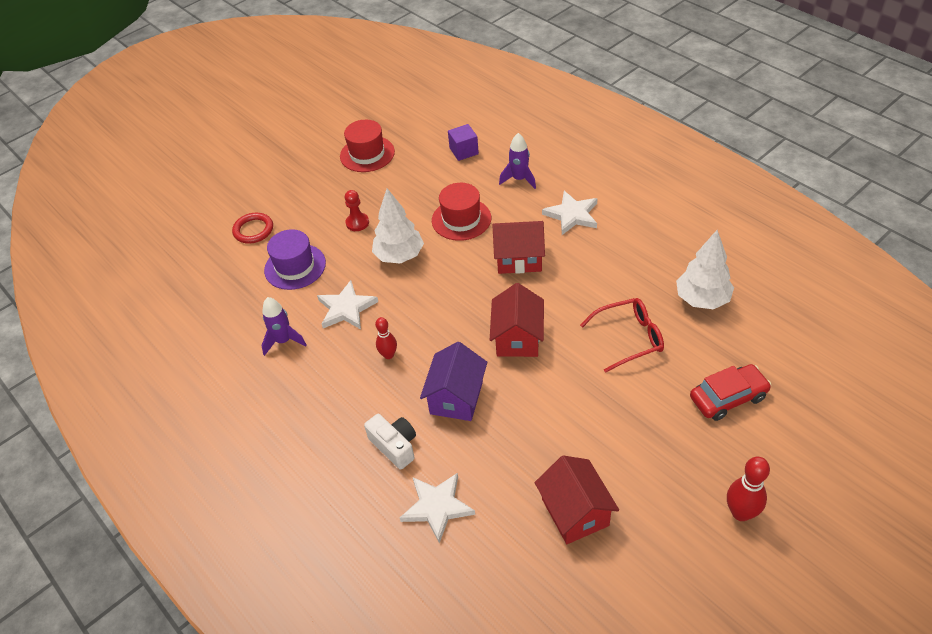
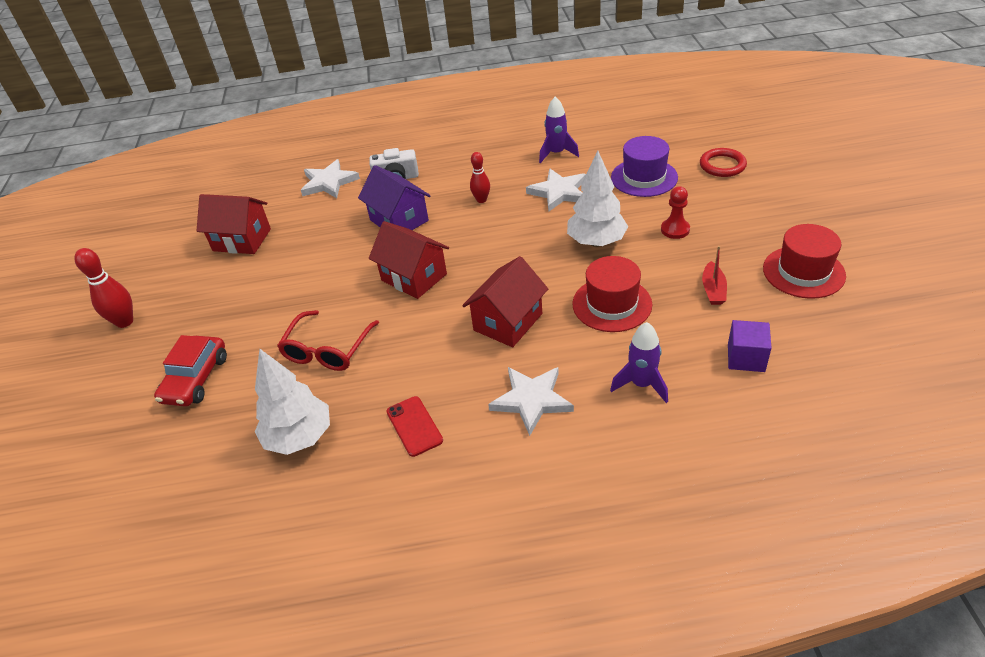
camera: 125 degrees right, 5 degrees down
none -> red phone [386,396,443,457]
none -> red boat [702,246,727,305]

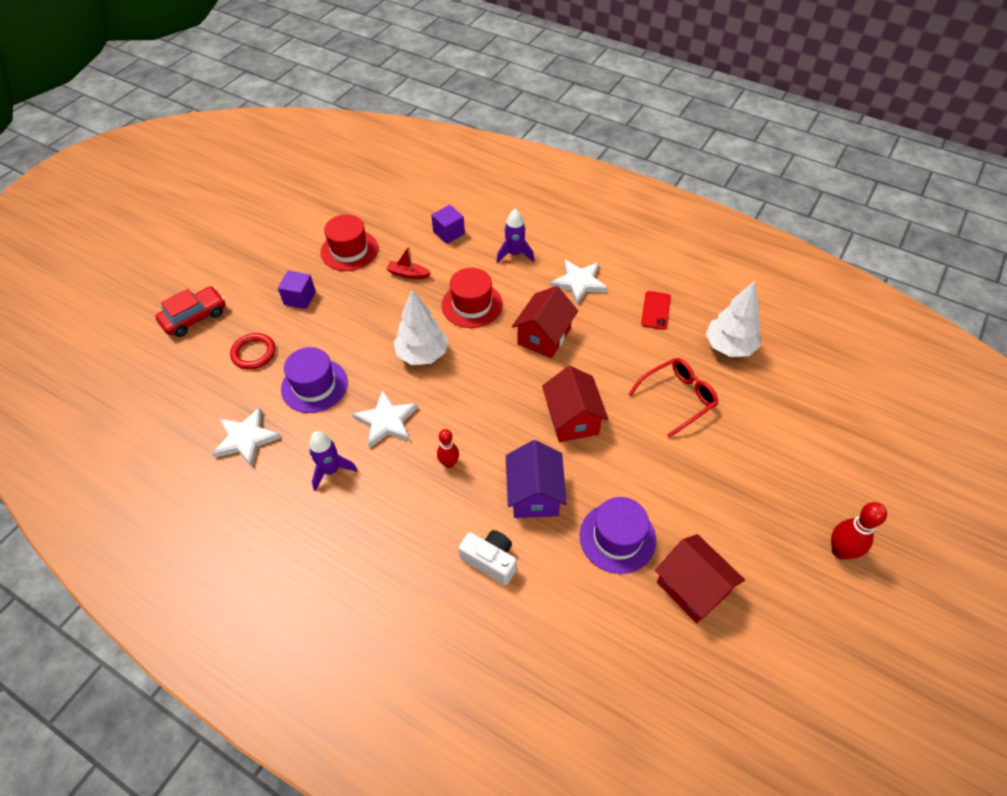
camera: 145 degrees left, 10 degrees up
red car [154,335,227,407] -> red car moved to [155,286,225,337]
white star [301,159,360,198] -> white star moved to [212,407,281,467]
red house [462,256,548,347] -> red house turned 45 degrees counterclockwise [512,286,578,358]
red pawn [661,186,690,239] -> none
red boat [702,246,727,305] -> red boat turned 120 degrees counterclockwise [386,246,431,279]
none -> purple cube [278,271,316,309]
none -> purple hat [579,497,656,574]

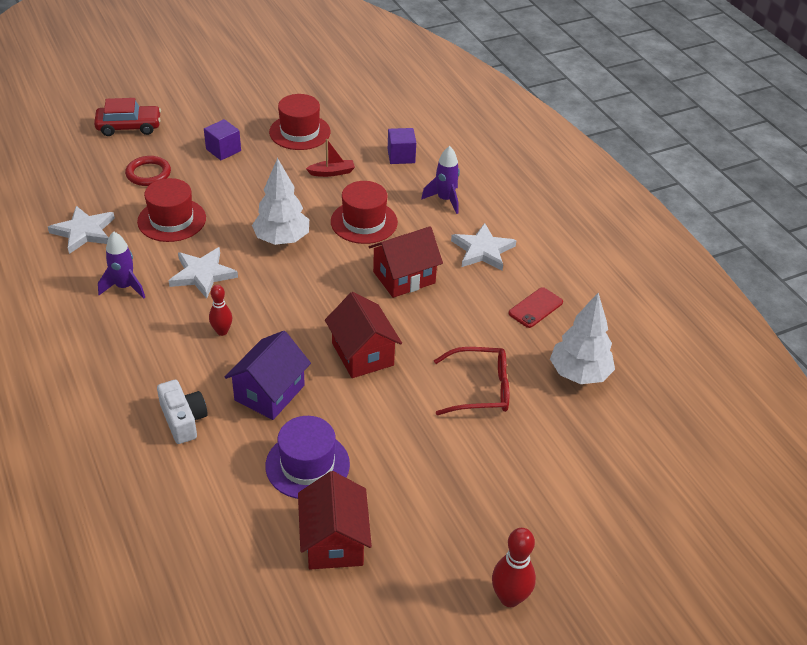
camera: 30 degrees right, 10 degrees down
purple hat [281,347,348,413] -> red hat [137,178,206,242]
red boat [386,246,431,279] -> red boat turned 120 degrees clockwise [306,139,355,177]
red house [542,366,609,442] -> red house turned 45 degrees counterclockwise [325,292,402,378]

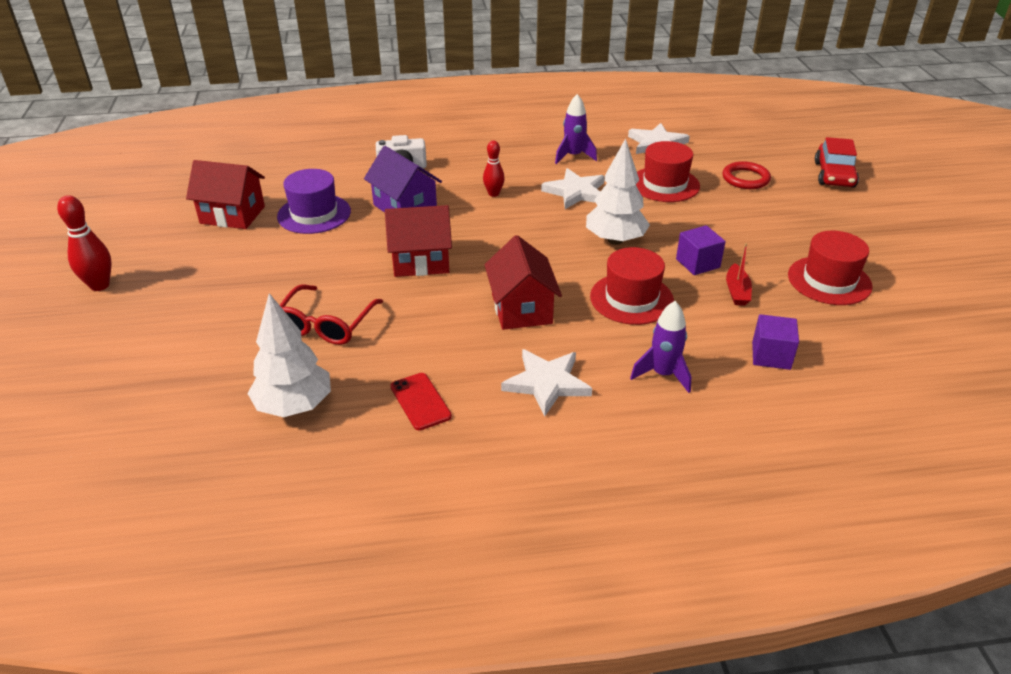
camera: 110 degrees right, 5 degrees down
purple cube [204,119,241,160] -> purple cube moved to [676,225,726,275]

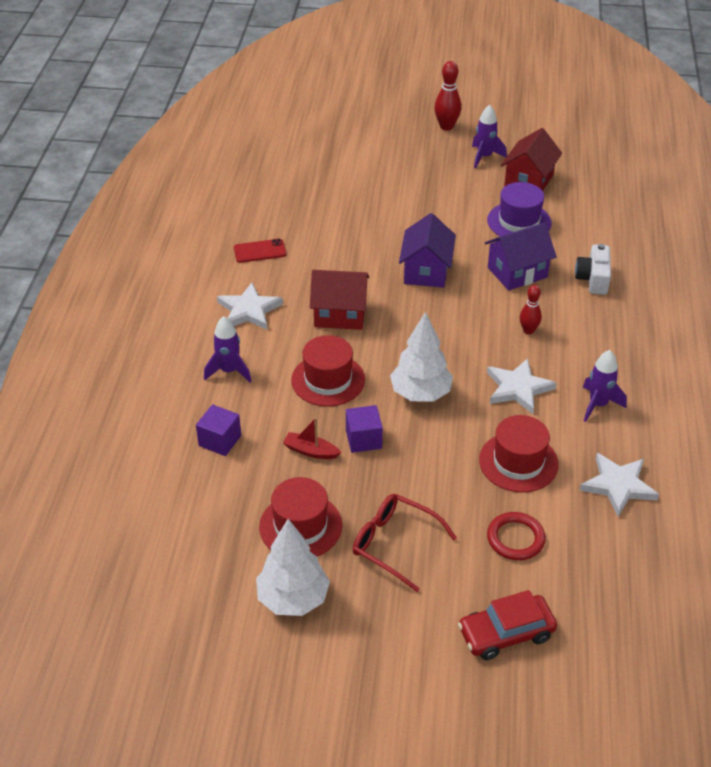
camera: 105 degrees right, 5 degrees up
white tree [247,293,331,417] -> white tree moved to [256,519,330,616]
red glasses [280,285,383,345] -> red glasses moved to [353,494,457,592]
red house [385,205,452,277] -> purple house [399,213,456,288]
red car [815,137,859,188] -> red car turned 45 degrees counterclockwise [458,590,557,660]
none -> purple rocket [472,105,507,169]

